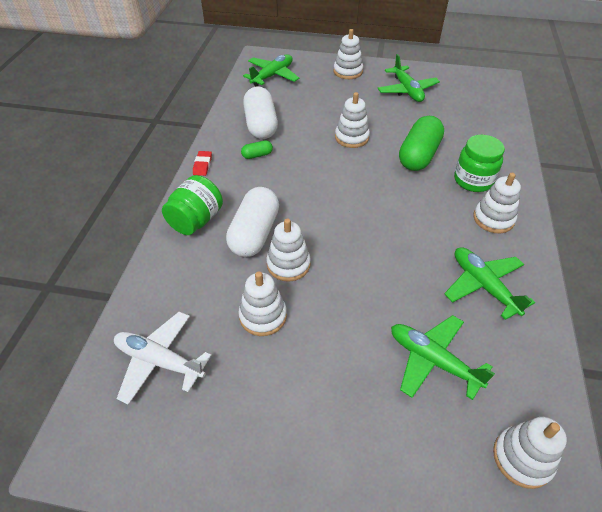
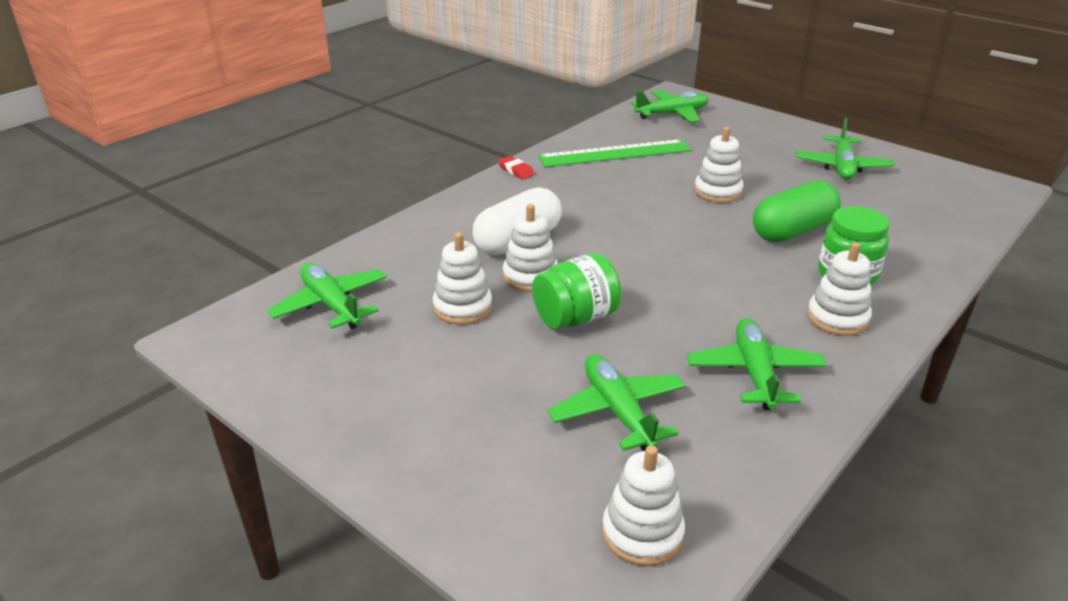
camera: 30 degrees right, 15 degrees down
white plane [114,312,211,405] -> green plane [267,263,387,329]
green jar [162,175,223,235] -> green jar moved to [532,253,622,329]
red eraser [193,151,212,176] -> red eraser turned 75 degrees counterclockwise [498,156,535,179]
green capsule [241,140,273,159] -> none
white capsule [243,86,278,139] -> green ruler [538,139,691,167]
white stacking toy [334,29,363,79] -> none

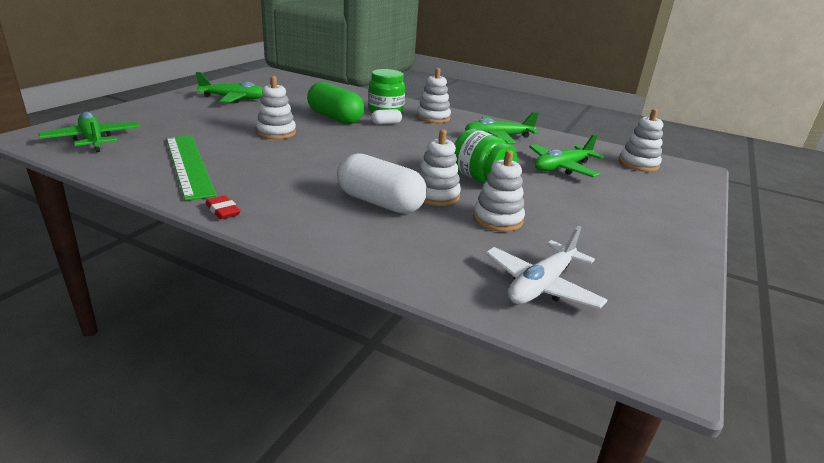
camera: 105 degrees left, 5 degrees down
green plane [267,263,387,329] -> white plane [485,226,607,309]
red eraser [498,156,535,179] -> red eraser turned 75 degrees counterclockwise [206,195,241,219]
none -> white capsule [371,109,402,125]

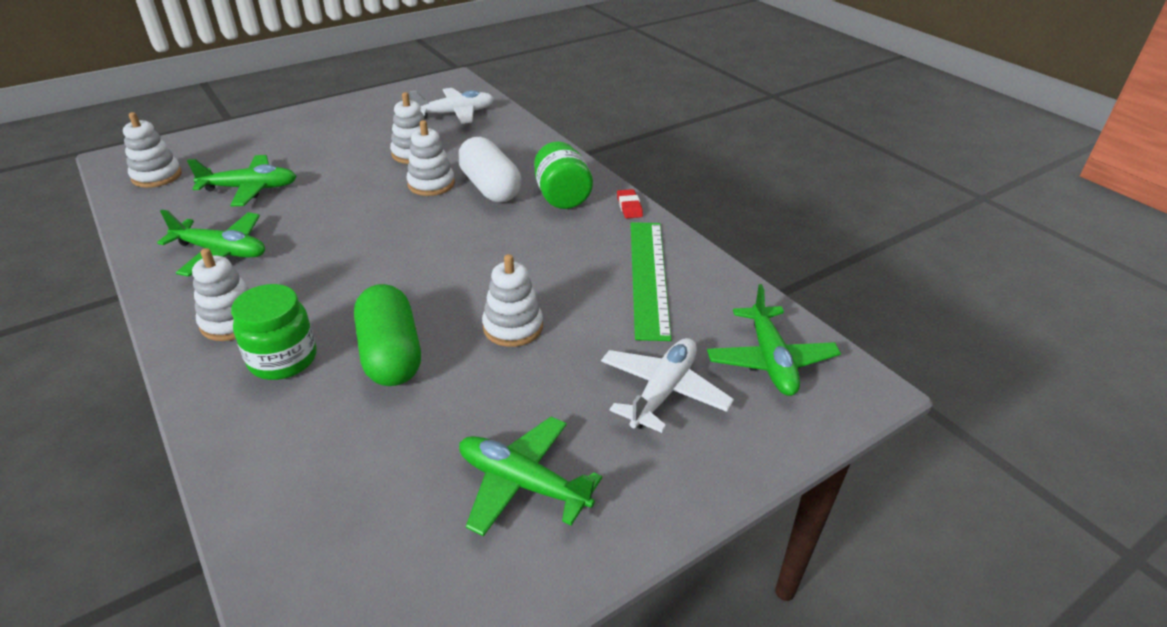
camera: 150 degrees left, 10 degrees up
white capsule [371,109,402,125] -> none
green jar [454,129,517,183] -> green jar moved to [534,141,593,209]
none -> white plane [601,338,734,433]

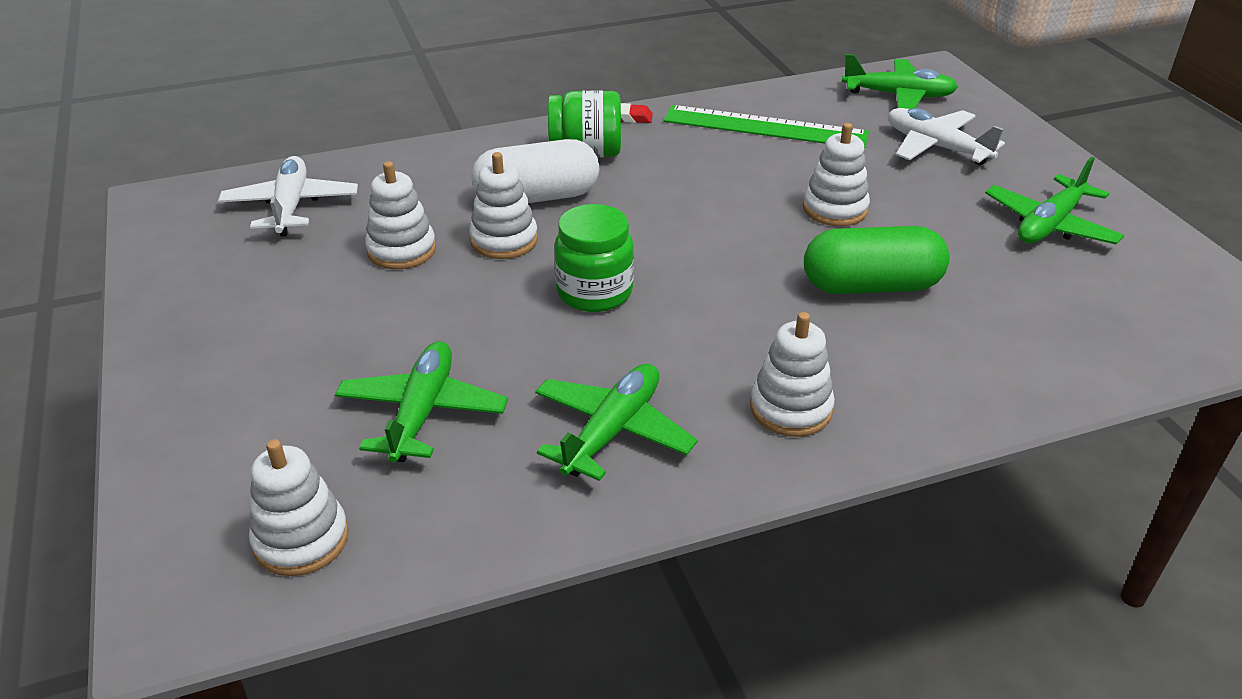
camera: 75 degrees left, 0 degrees up
green jar [231,284,316,380] -> green jar moved to [554,204,634,312]

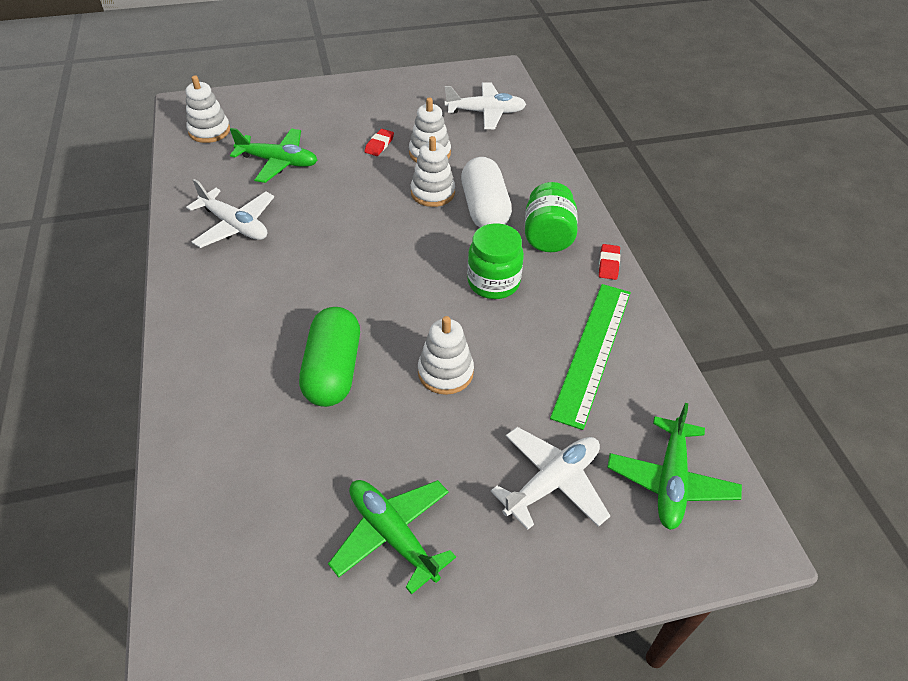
camera: 95 degrees right, 10 degrees up
green plane [535,364,698,481] -> white plane [186,179,274,248]
green jar [554,204,634,312] -> green jar moved to [467,223,524,299]
white stacking toy [750,312,835,437] -> none
none -> red eraser [364,129,394,156]

